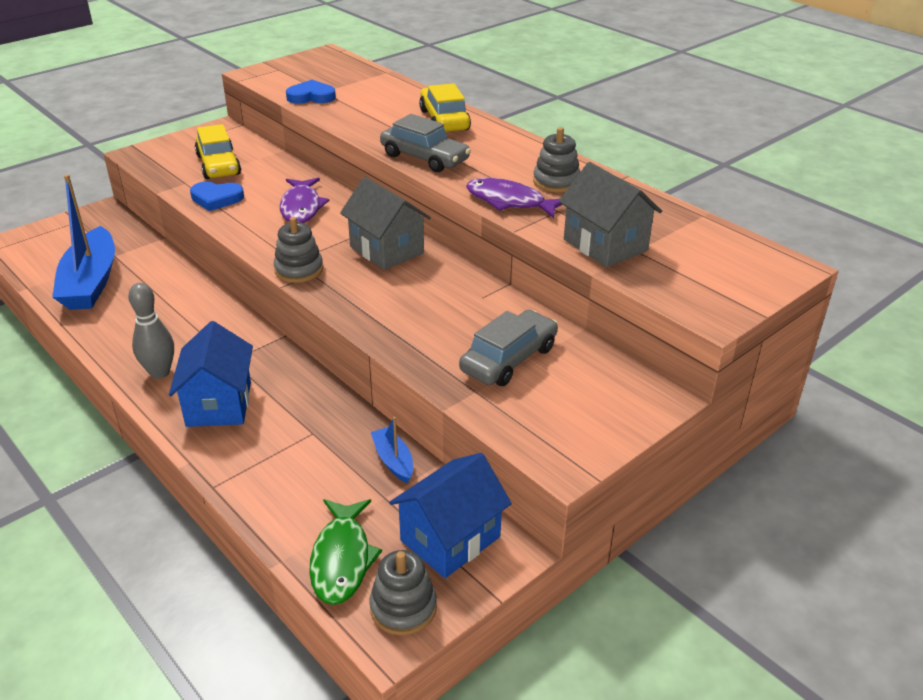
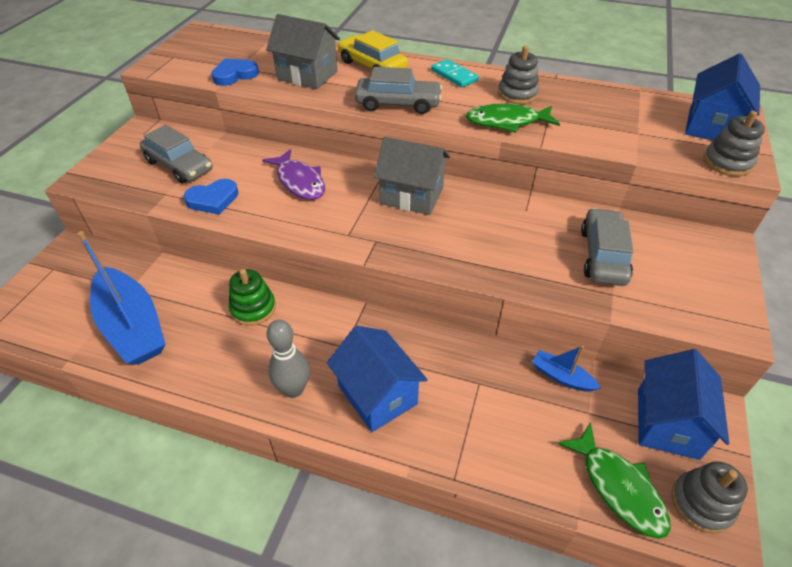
camera: 30 degrees left, 10 degrees up
yellow car [195,124,241,179] -> grey car [140,125,213,184]
grey stacking toy [274,217,323,283] -> grey stacking toy moved to [703,111,765,176]
purple fish [466,178,562,218] -> green fish [466,103,560,133]
grey house [559,162,662,267] -> grey house moved to [266,14,340,89]
none -> green stacking toy [229,269,276,326]
none -> turquoise domino [431,59,479,87]
none -> blue house [685,53,760,141]

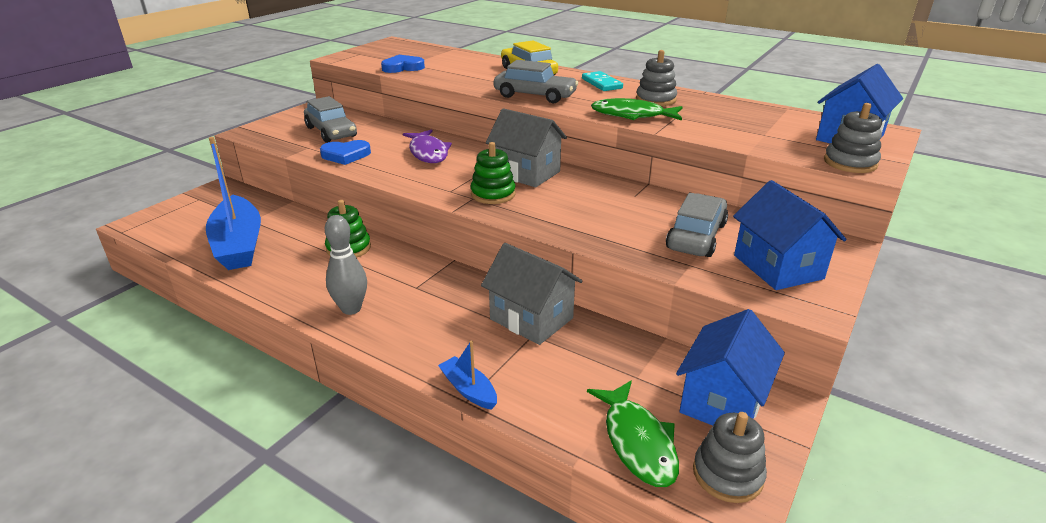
camera: 15 degrees right, 15 degrees down
grey house [266,14,340,89] -> grey house moved to [481,243,583,345]
blue house [327,326,428,432] -> blue house moved to [733,180,847,290]
blue boat [532,346,601,392] -> blue boat moved to [438,341,497,410]
none -> green stacking toy [471,142,516,204]

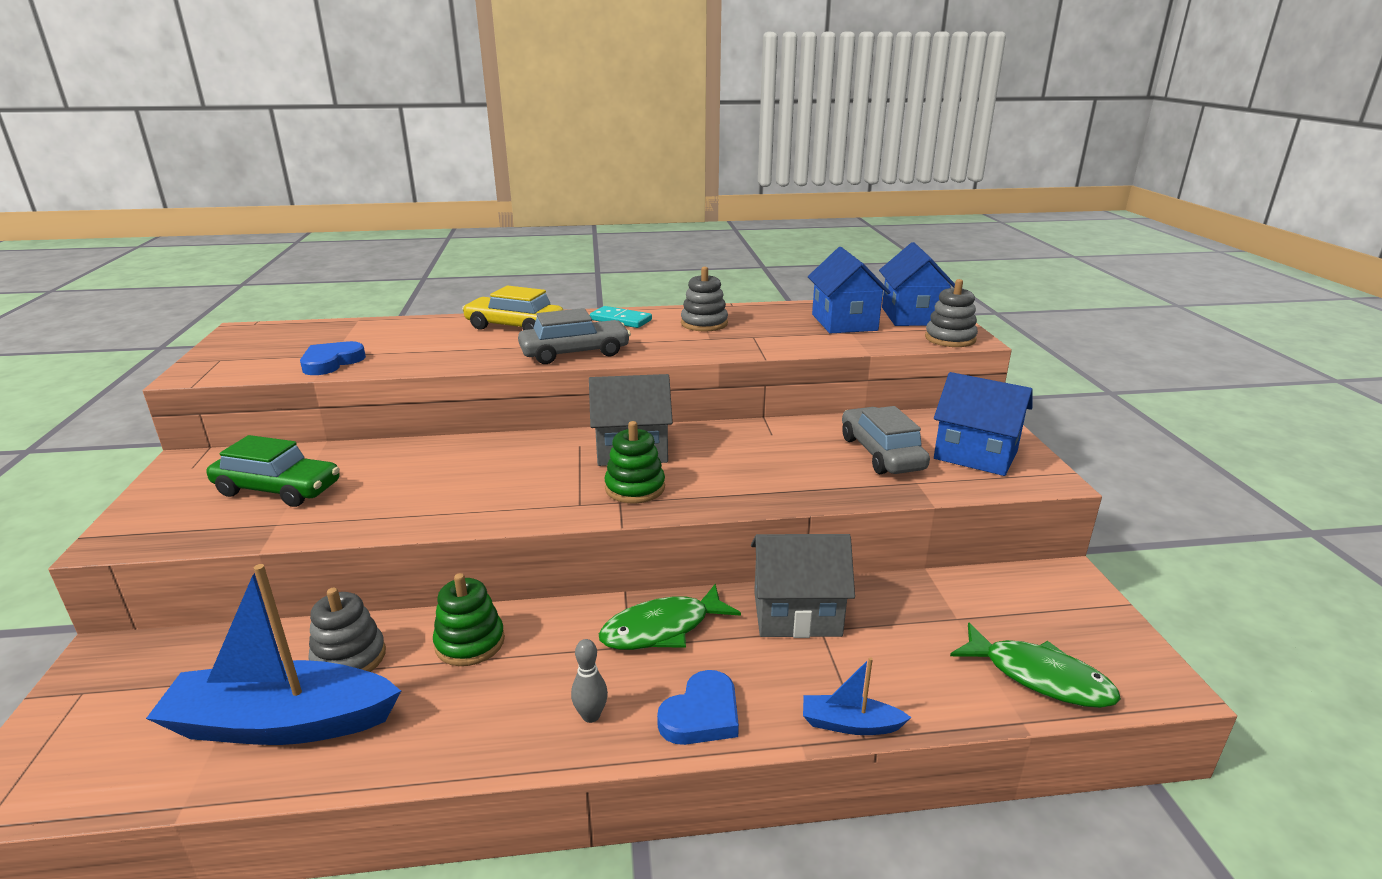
camera: 40 degrees left, 5 degrees down
blue boat [206,137,261,270] -> blue boat turned 150 degrees clockwise [146,564,401,745]
grey car [304,96,357,143] -> green car [206,435,340,507]
blue heart [320,140,371,165] -> blue heart moved to [657,670,739,745]
grey bowling pin [325,215,367,315] -> grey bowling pin [571,639,608,723], size x0.61
purple fish [403,129,452,163] -> none
green fish [591,98,683,121] -> green fish moved to [599,584,741,650]
blue house [676,309,785,426] -> blue house moved to [808,247,891,333]
grey stacking toy [693,412,767,503] -> grey stacking toy moved to [308,588,386,672]

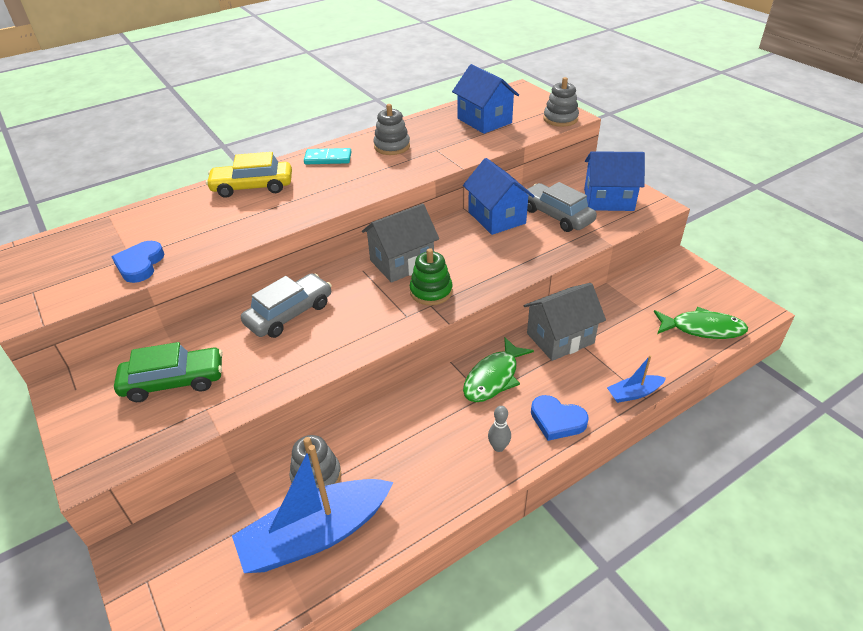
camera: 25 degrees left, 15 degrees up
green stacking toy [433,573,505,666] -> none
grey car [518,308,631,364] -> grey car moved to [241,273,332,338]
blue heart [657,670,739,745] -> blue heart turned 105 degrees clockwise [531,395,589,441]
blue house [879,242,955,326] -> blue house moved to [463,158,535,235]

